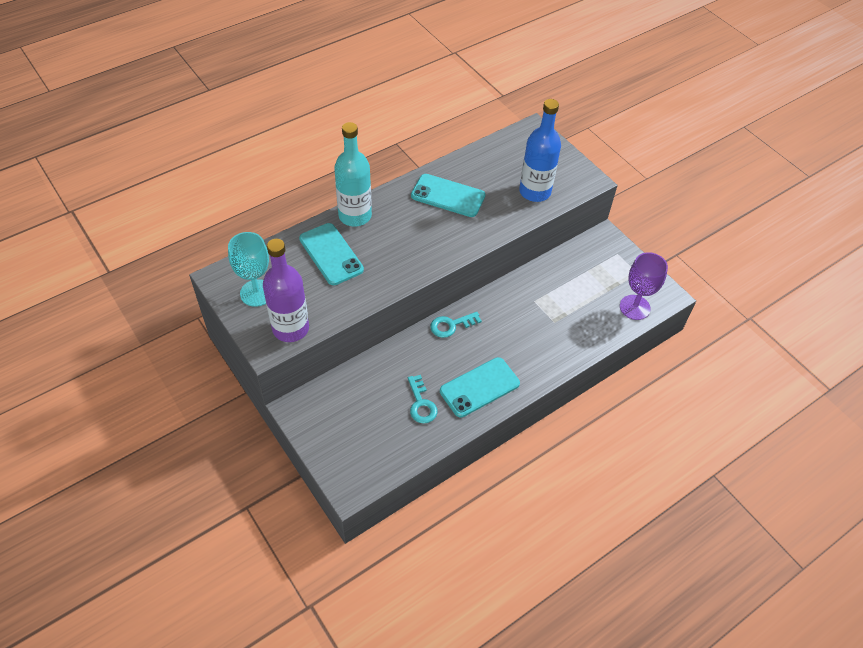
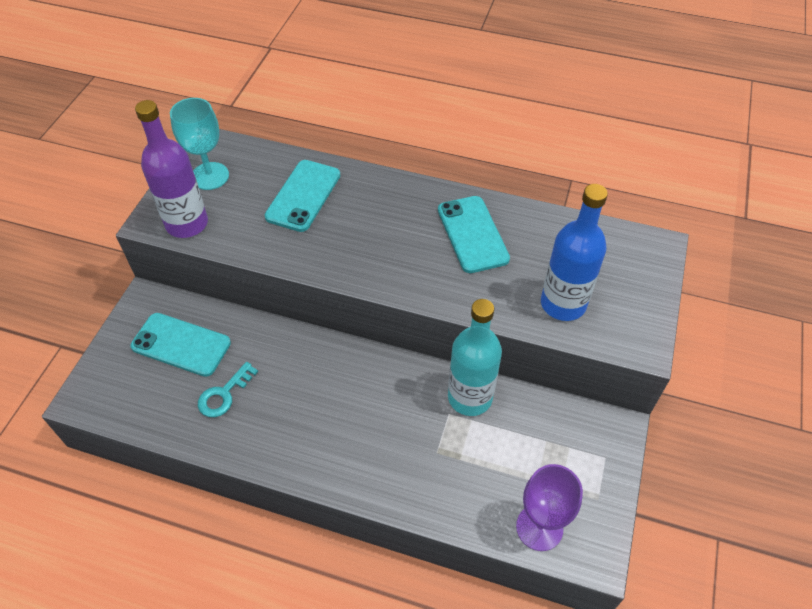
camera: 55 degrees right, 0 degrees up
turquoise bottle [334,122,372,227] -> turquoise bottle moved to [448,299,502,416]
turquoise key [430,312,482,338] -> none
turquoise phone [440,357,520,418] -> turquoise phone moved to [130,313,231,377]

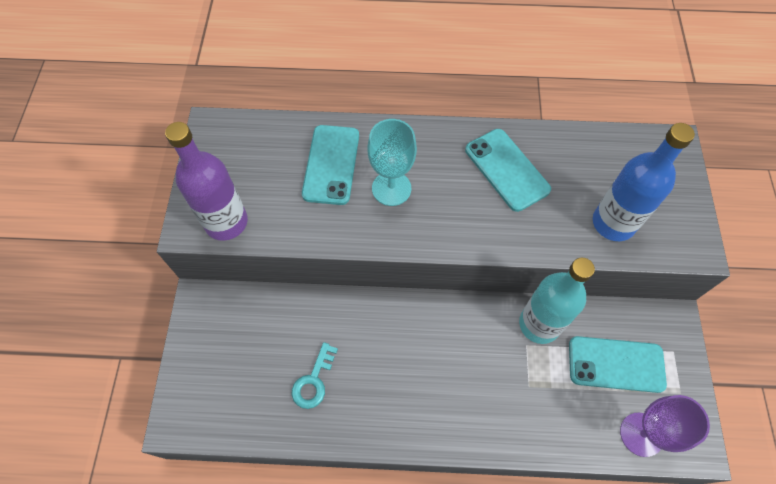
camera: 15 degrees left, 10 degrees up
turquoise phone [130,313,231,377] -> turquoise phone moved to [569,336,667,393]
turquoise goblet [170,98,229,190] -> turquoise goblet moved to [368,119,417,206]

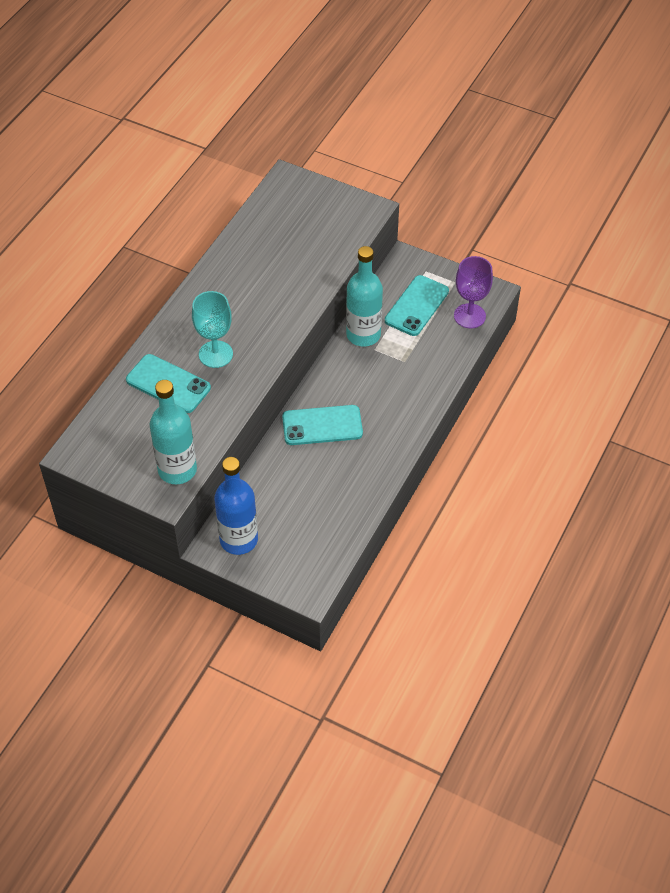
camera: 65 degrees left, 10 degrees down
purple bottle [165,122,248,241] -> turquoise bottle [149,380,197,484]
turquoise key [292,342,338,409] -> none
turquoise phone [465,129,551,212] -> turquoise phone moved to [282,405,363,445]
blue bottle [593,123,695,241] -> blue bottle moved to [214,457,258,555]

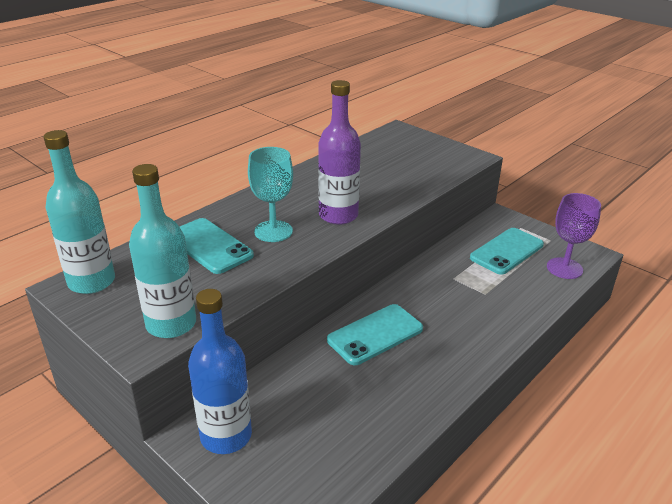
camera: 15 degrees right, 20 degrees down
turquoise phone [282,405,363,445] -> turquoise phone turned 45 degrees counterclockwise [327,304,423,365]
turquoise bottle [346,246,383,347] -> turquoise bottle moved to [43,130,115,294]
none -> purple bottle [318,80,361,225]

